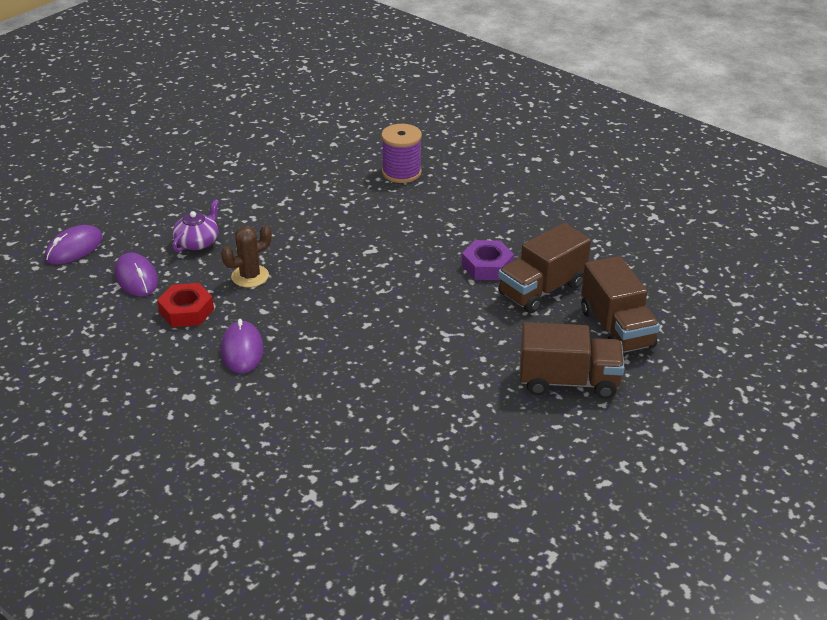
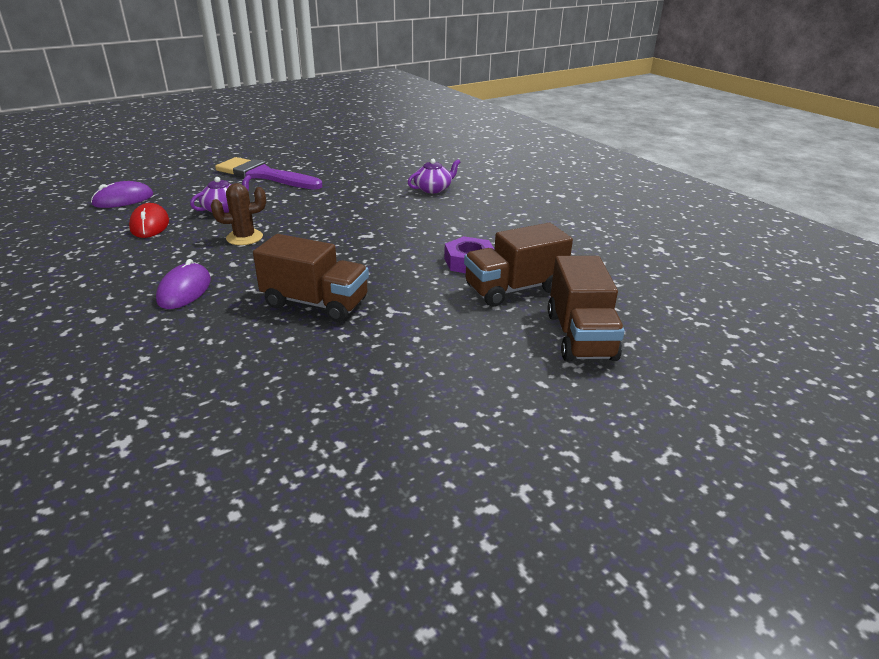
camera: 15 degrees right, 5 degrees down
purple mouse [115,252,158,296] -> red mouse [129,203,169,238]
red nut [157,283,214,327] -> none
purple spool [381,124,422,183] -> purple teapot [408,159,460,193]
brown truck [520,322,624,399] -> brown truck moved to [253,234,369,322]
none -> purple brush [215,157,322,190]

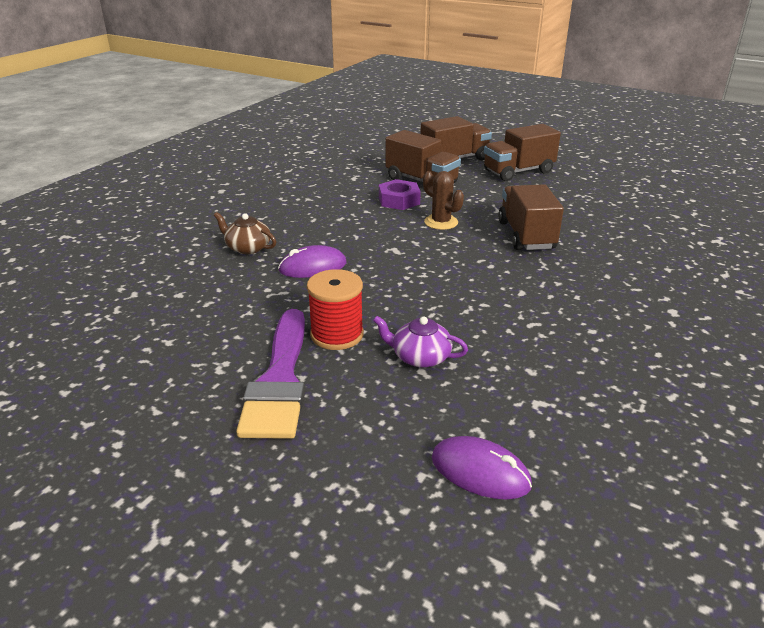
camera: 115 degrees left, 0 degrees up
red mouse [129,203,169,238] -> none
purple mouse [156,259,211,309] -> purple mouse moved to [278,245,347,278]
brown cactus [211,183,266,245] -> brown cactus moved to [423,171,464,230]
purple teapot [408,159,460,193] -> brown teapot [214,212,276,254]
none -> red spool [307,269,364,350]
none -> brown truck [484,124,561,181]

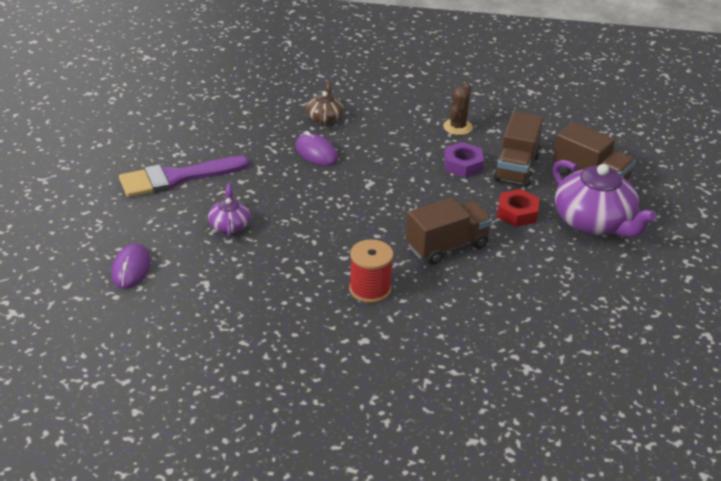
camera: 65 degrees right, 5 degrees up
red spool [307,269,364,350] -> red spool moved to [349,239,394,303]
brown cactus [423,171,464,230] -> brown cactus moved to [443,83,473,135]
brown truck [484,124,561,181] -> purple teapot [553,160,657,237]
none -> red nut [497,189,540,227]

